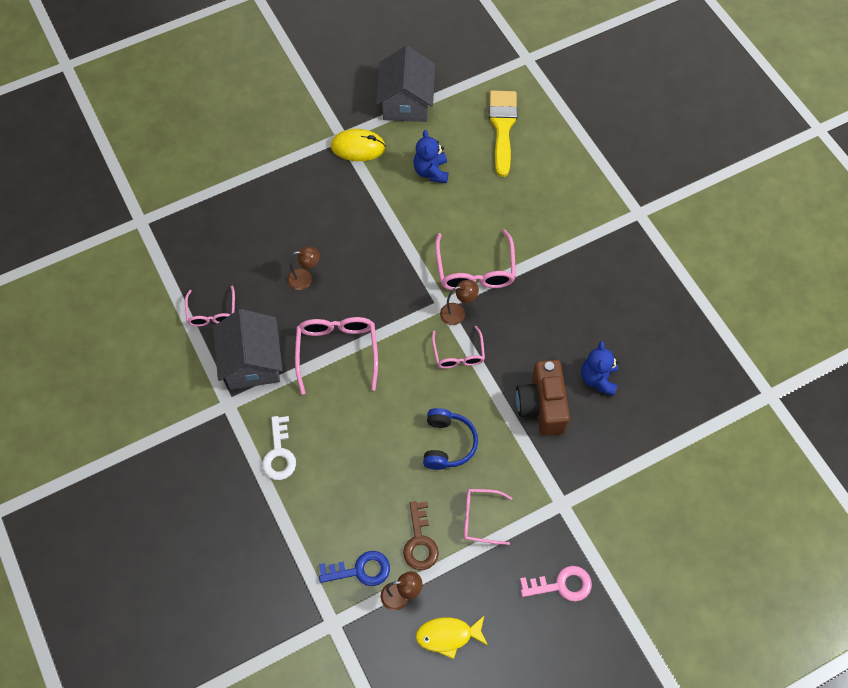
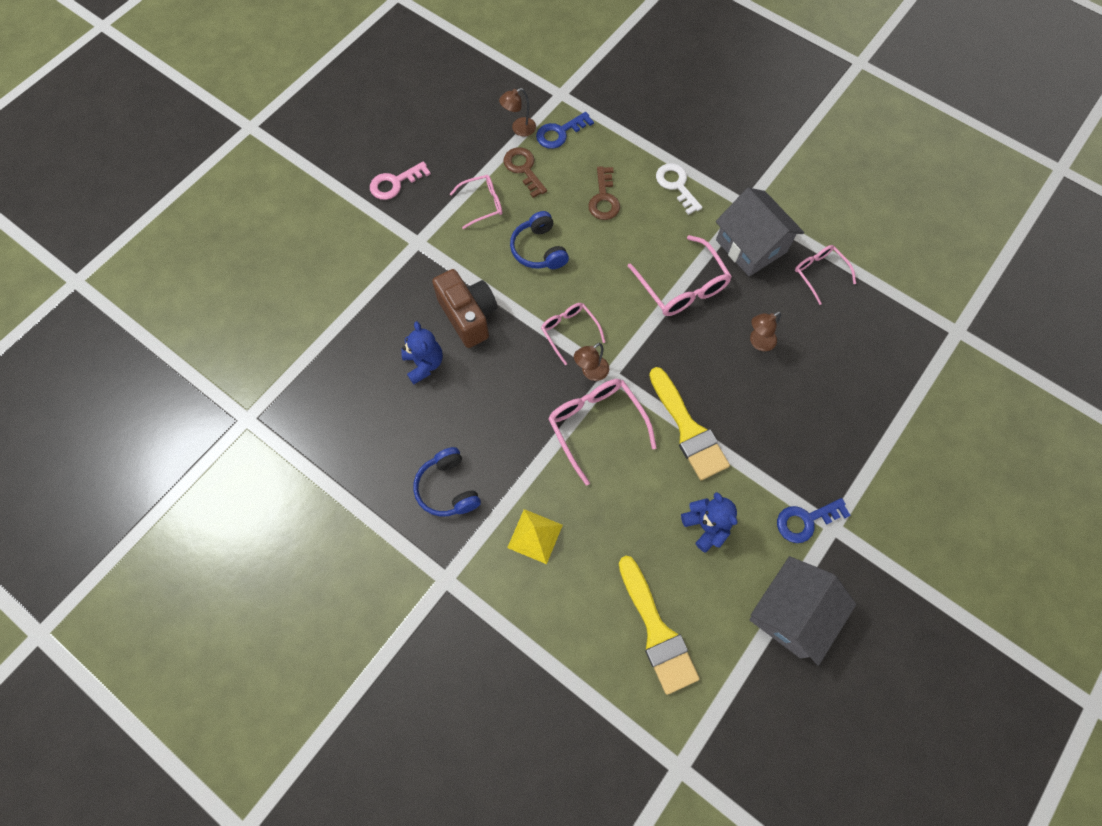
camera: 155 degrees right, 5 degrees up
yellow mouse [331,129,386,161] -> blue key [777,498,851,543]
grey house [376,46,435,122] -> grey house turned 60 degrees clockwise [750,556,856,666]
yellow fish [415,616,488,659] -> none
none -> blue headphones [413,447,481,517]
none -> yellow pyramid [507,509,563,564]
none -> brown key [588,166,620,220]
none -> yellow brush [649,367,730,480]

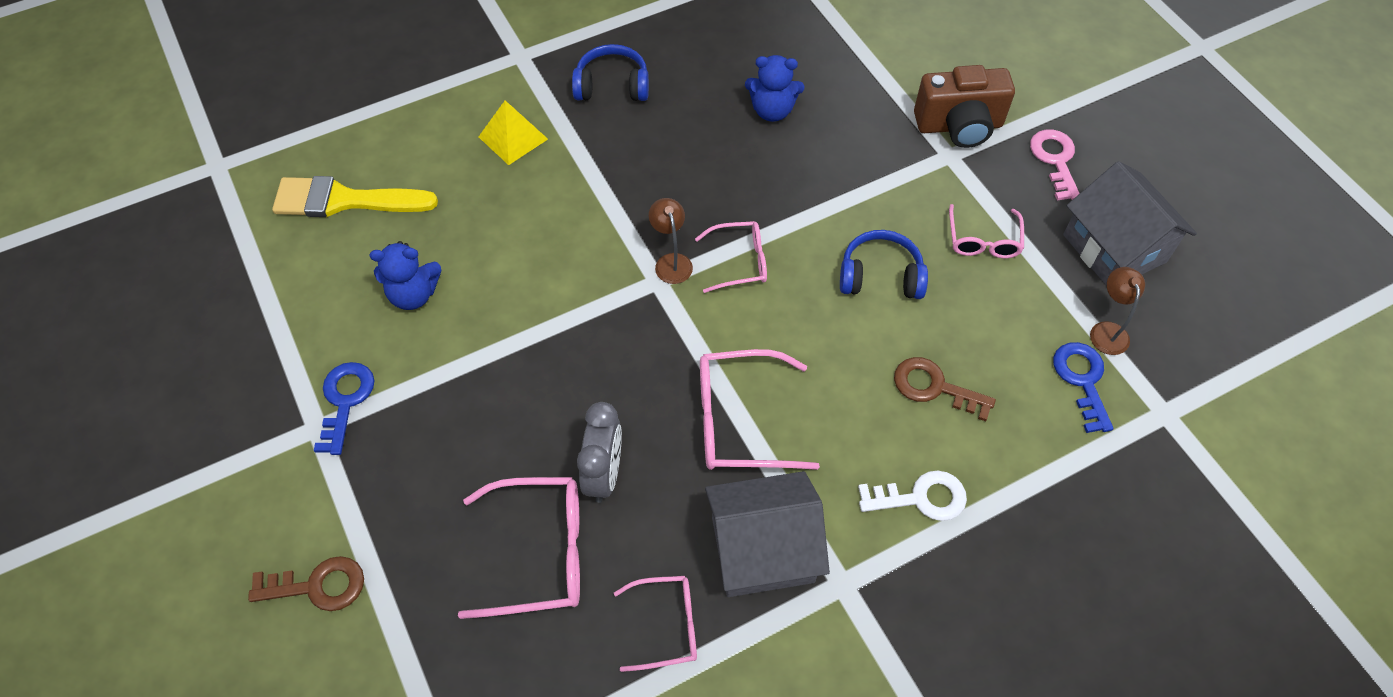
camera: 115 degrees right, 10 degrees down
brown camera [432,269,497,348] -> brown camera moved to [914,65,1015,148]
brown key [503,147,547,198] -> brown key moved to [248,556,364,611]
pink glasses [548,379,657,485] -> pink glasses moved to [458,477,580,619]
yellow brush [649,367,730,480] -> none
brown lamp [750,312,781,351] -> grey clock [577,402,622,503]
grey house [750,556,856,666] -> grey house moved to [1063,161,1197,286]

